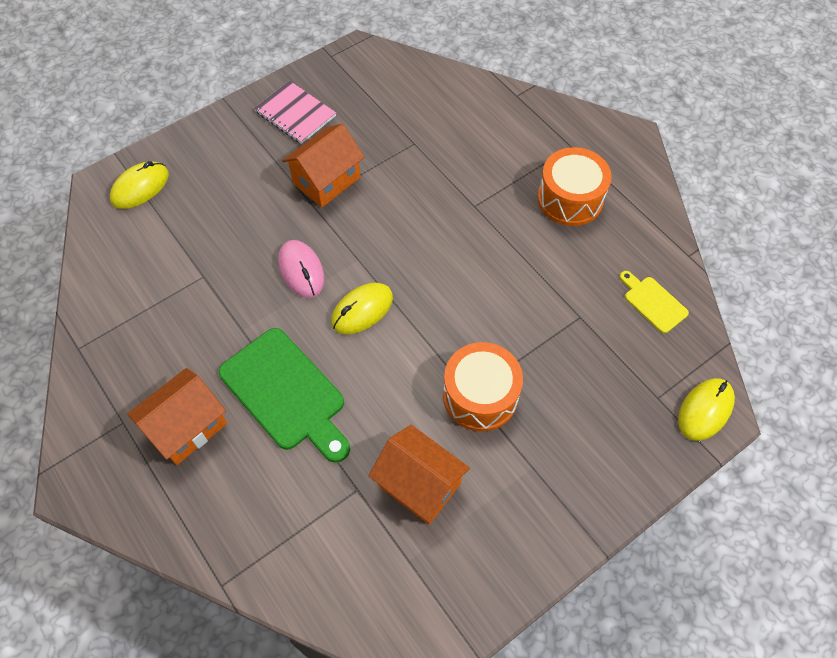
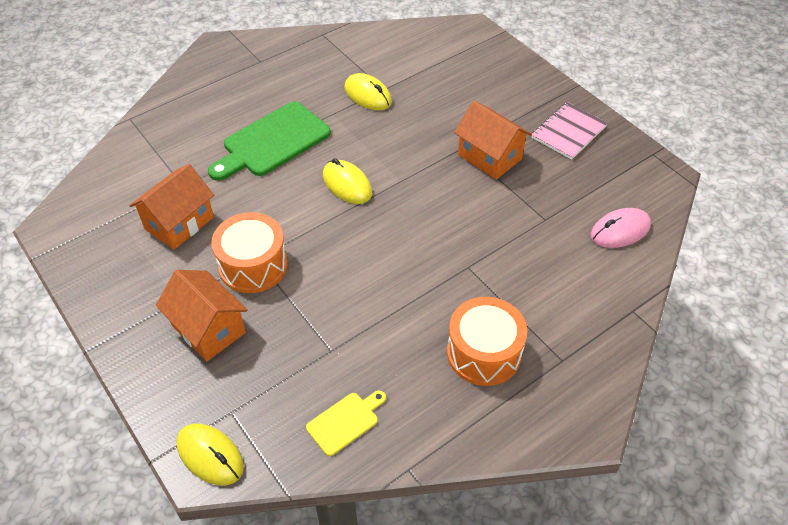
camera: 90 degrees right, 10 degrees down
yellow mouse [110,161,169,209] -> yellow mouse moved to [344,73,392,110]
orange house [127,368,227,465] -> orange house moved to [156,270,248,362]
pink mouse [278,240,325,298] -> pink mouse moved to [591,208,651,248]

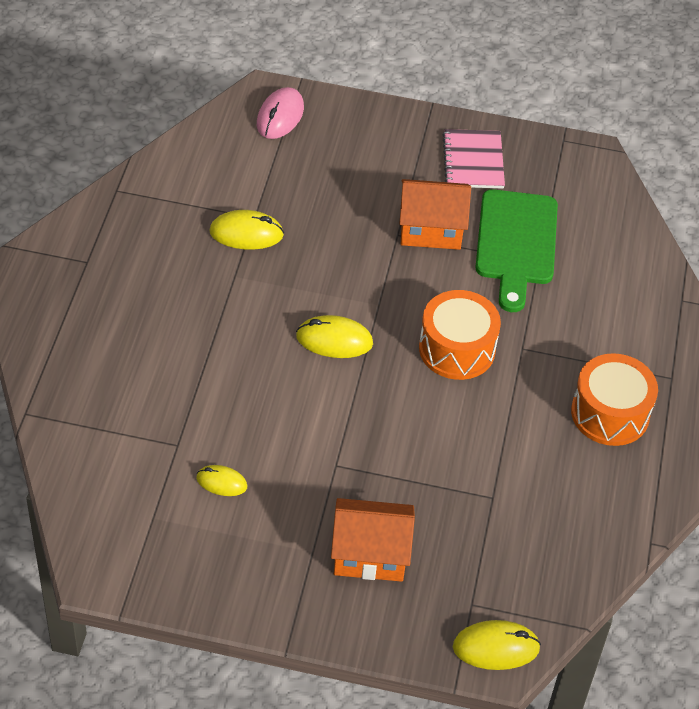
camera: 45 degrees left, 0 degrees up
orange house [129,164,214,250] -> yellow mouse [196,465,248,496]
green cutting board [208,101,331,181] -> green cutting board moved to [475,189,558,312]
orange drum [211,212,288,293] -> orange drum moved to [419,290,501,380]
yellow cutting board [306,390,386,456] -> none
pink mouse [591,208,651,248] -> pink mouse moved to [257,87,304,139]

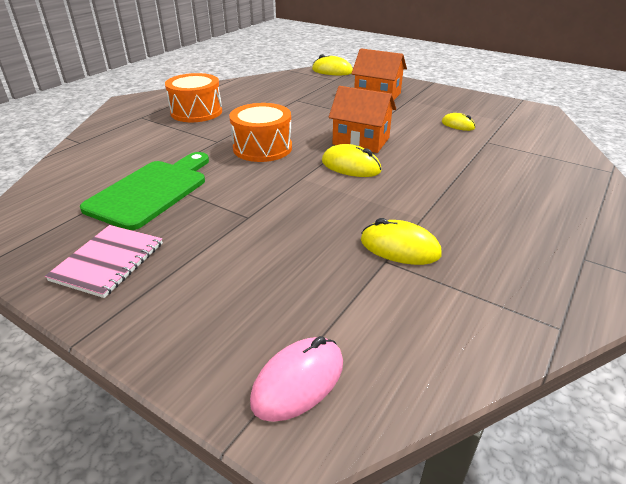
camera: 155 degrees left, 15 degrees down
orange house [399,179,471,250] -> orange house moved to [329,86,396,153]

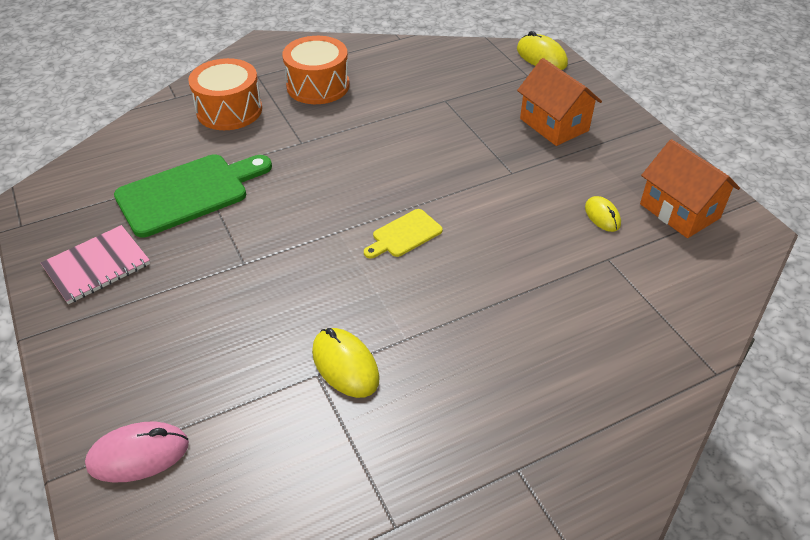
camera: 30 degrees right, 10 degrees up
orange drum [229,103,292,162] -> orange drum moved to [188,58,262,130]
yellow mouse [322,144,382,177] -> yellow cutting board [364,209,443,258]
orange house [329,86,396,153] -> orange house moved to [640,139,740,238]

